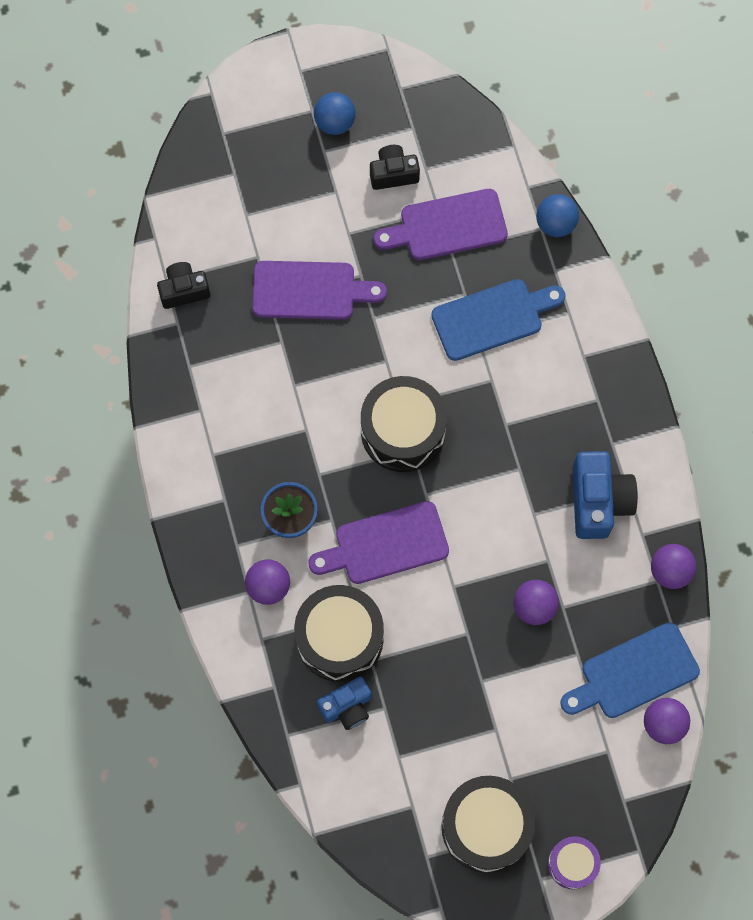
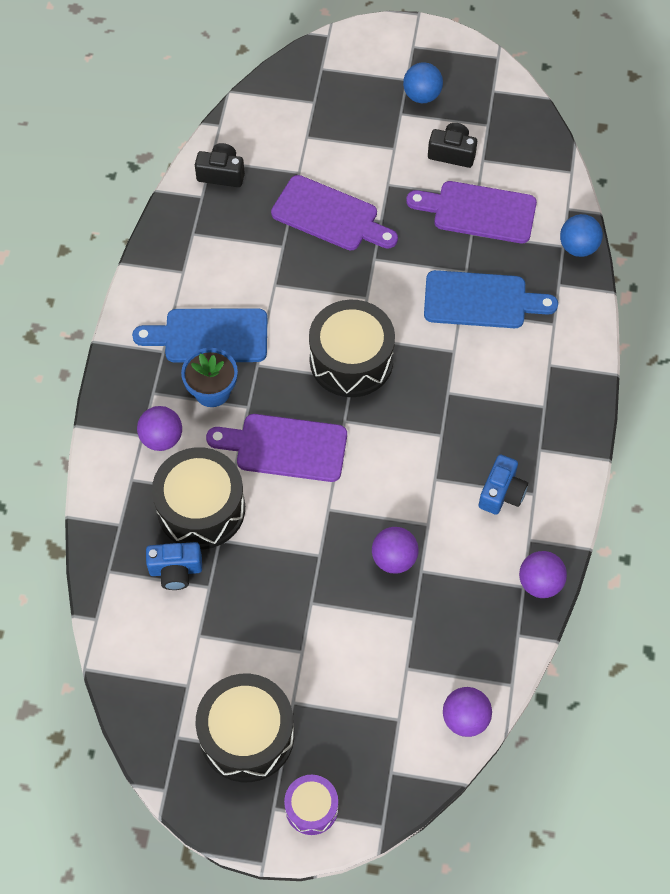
camera: 25 degrees right, 10 degrees down
blue cutting board [560,622,700,718] -> blue cutting board moved to [132,308,267,362]
blue camera [572,451,638,539] -> blue camera [479,455,528,515], size x0.64

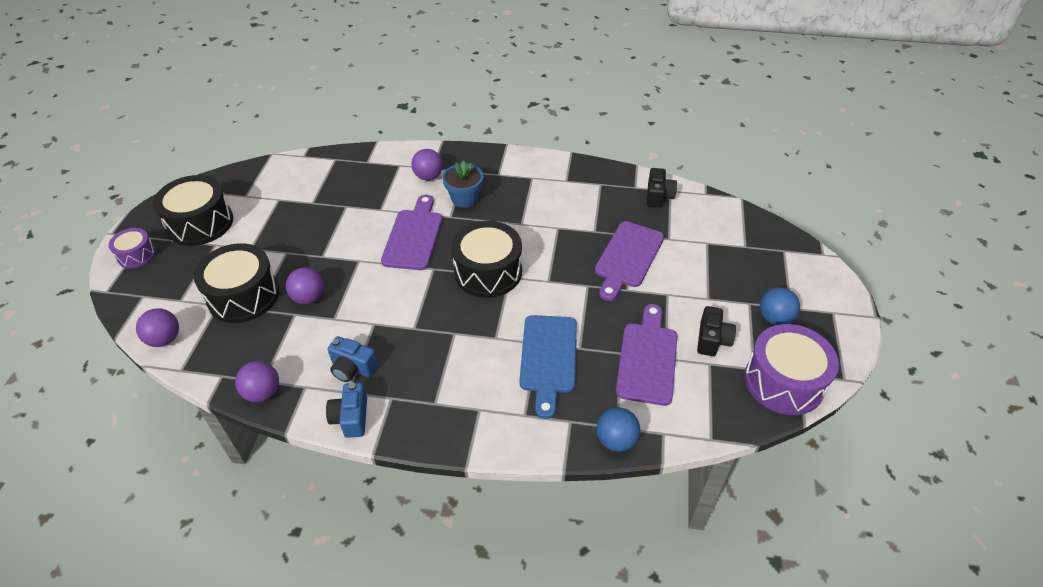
camera: 90 degrees right, 15 degrees down
blue cutting board [132,308,267,362] -> none
blue camera [146,542,202,590] -> blue camera moved to [326,383,367,438]
black drum [152,447,245,550] -> black drum moved to [194,243,279,323]
none -> purple drum [745,324,839,415]

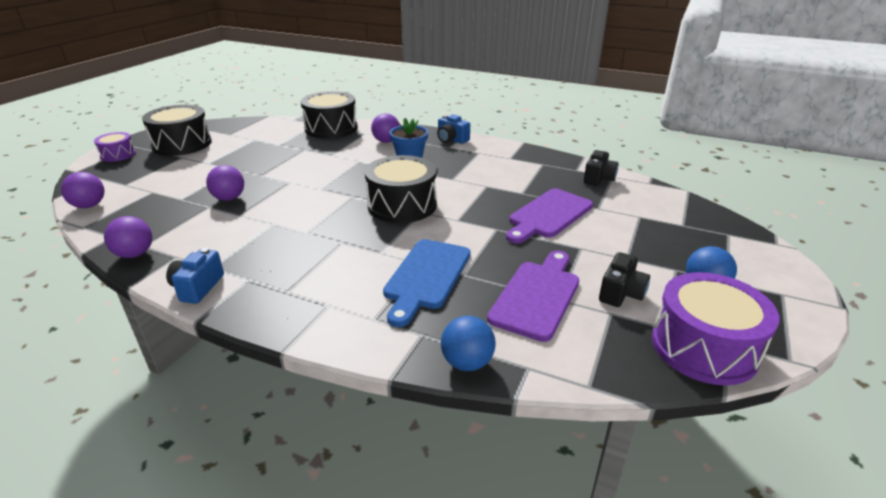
camera: 15 degrees right, 15 degrees down
black drum [194,243,279,323] -> black drum moved to [301,91,358,139]
blue camera [328,336,378,382] -> blue camera moved to [437,114,470,144]
purple cutting board [381,195,442,270] -> none

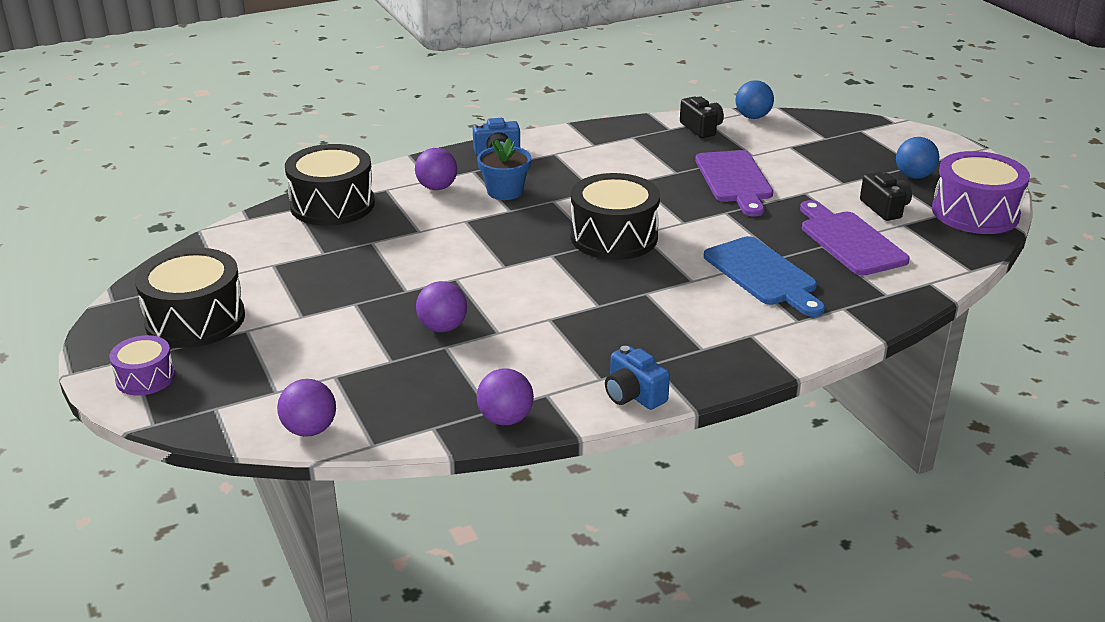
camera: 50 degrees left, 0 degrees up
blue ball [441,316,496,371] -> blue ball moved to [736,80,774,119]

